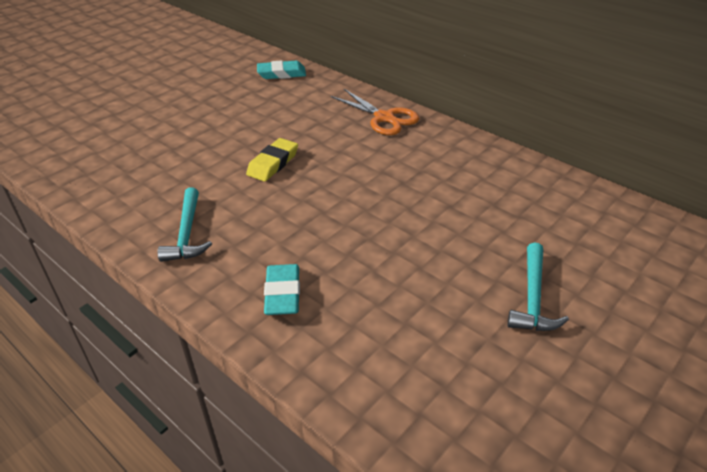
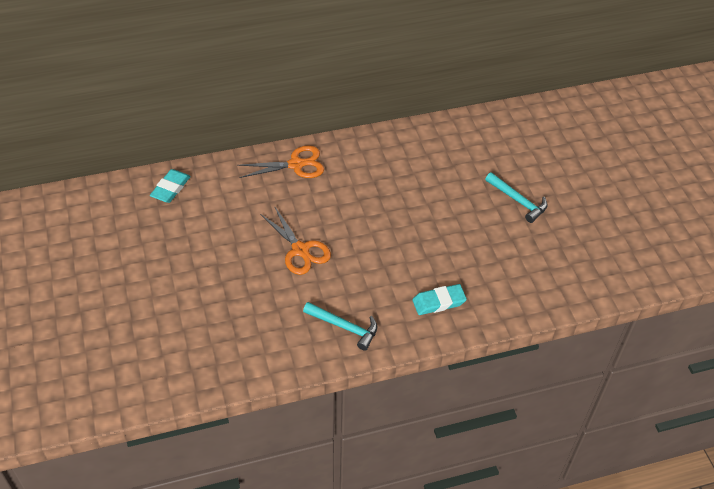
camera: 60 degrees left, 10 degrees up
yellow eraser [246,138,298,182] -> orange scissors [260,206,331,275]
turquoise eraser [264,264,300,315] -> turquoise eraser turned 45 degrees counterclockwise [412,284,467,315]

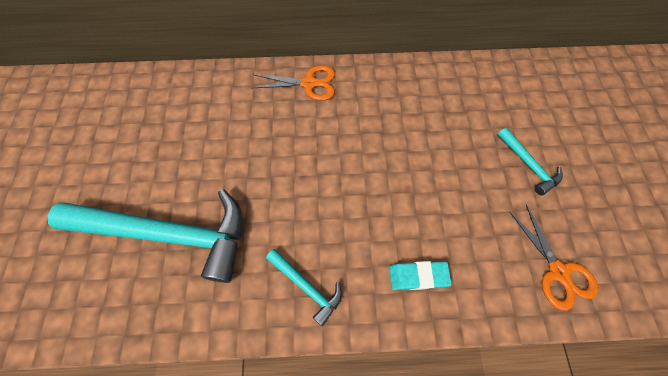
camera: 15 degrees right, 15 degrees up
turquoise eraser [150,169,191,203] -> none
orange scissors [260,206,331,275] -> orange scissors moved to [509,205,598,311]
none -> turquoise hammer [48,189,243,283]

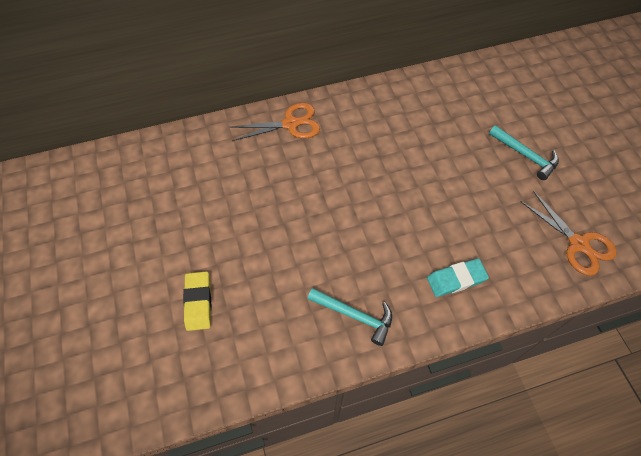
camera: 15 degrees left, 5 degrees down
turquoise hammer [48,189,243,283] -> yellow eraser [183,271,211,331]

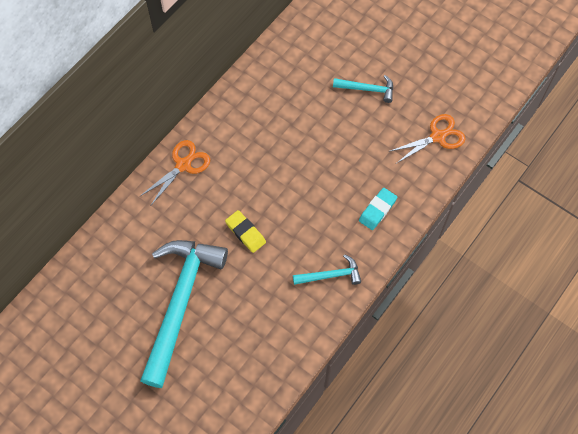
camera: 35 degrees left, 5 degrees up
yellow eraser [183,271,211,331] -> yellow eraser moved to [225,210,266,253]
orange scissors [521,191,617,276] -> orange scissors turned 45 degrees counterclockwise [388,114,466,163]
none -> turquoise hammer [140,240,228,388]

